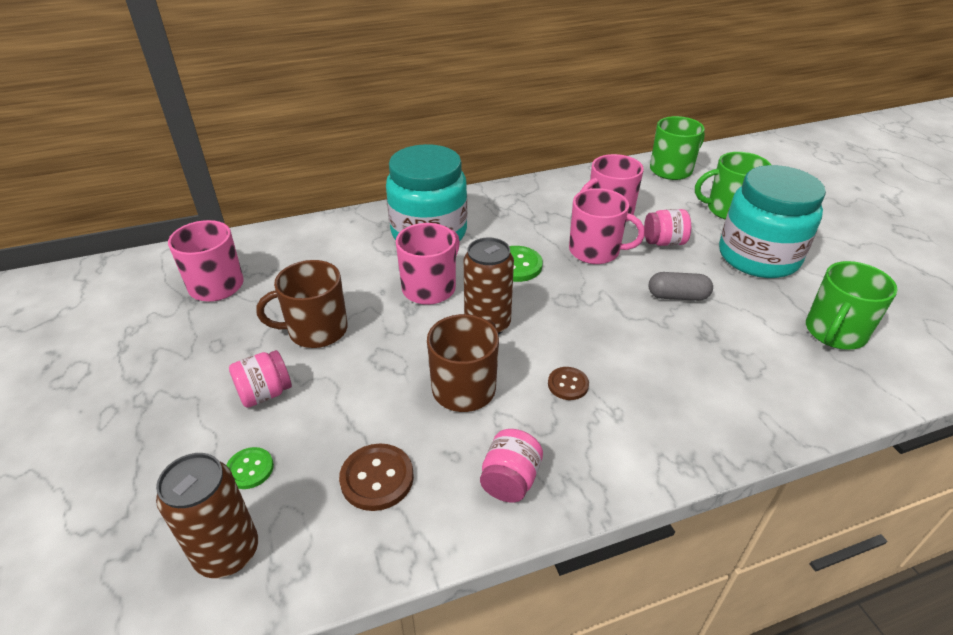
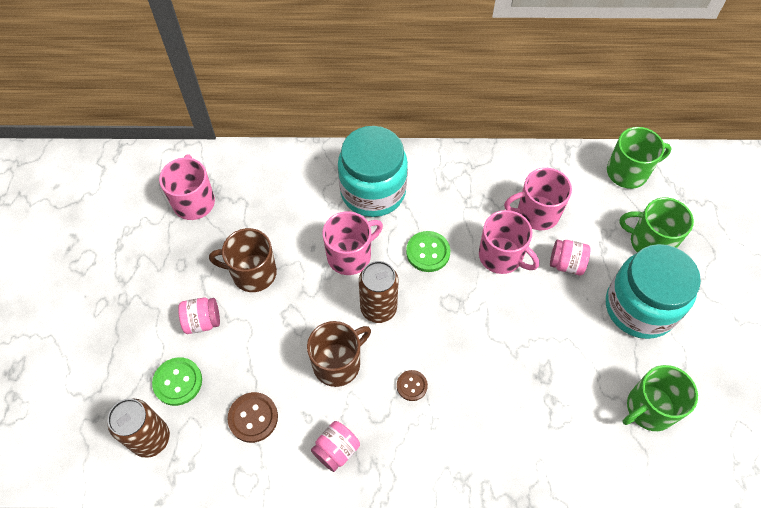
camera: 20 degrees right, 20 degrees up
green button [226,447,274,489] -> green button [152,357,202,406], size x1.56
grey capsule [649,272,713,301] -> none

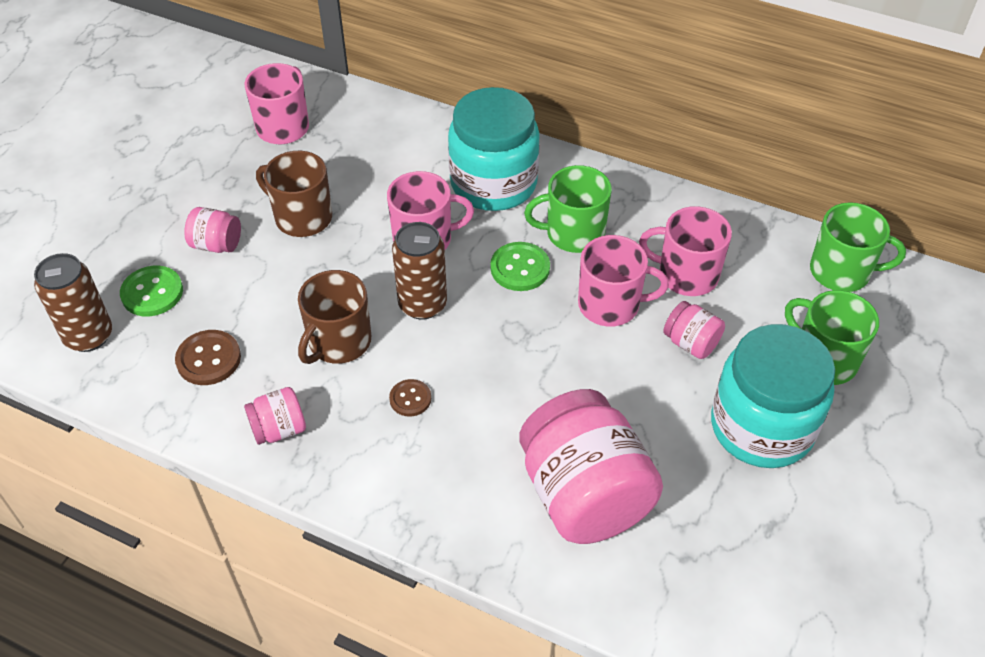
camera: 25 degrees right, 10 degrees down
brown mug [307,321,371,387] -> brown mug turned 135 degrees clockwise [298,270,371,364]
pink mug [479,210,539,274] -> pink mug turned 60 degrees counterclockwise [578,235,669,327]
green mug [623,365,698,431] -> green mug moved to [524,165,612,253]
none -> pink jar [519,389,663,544]

